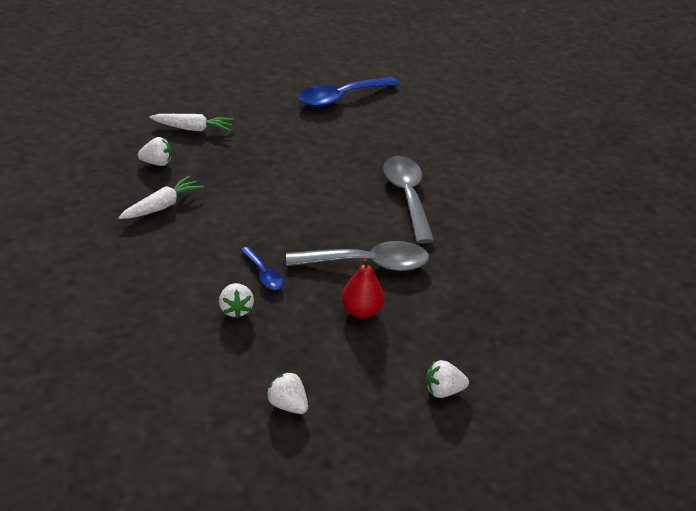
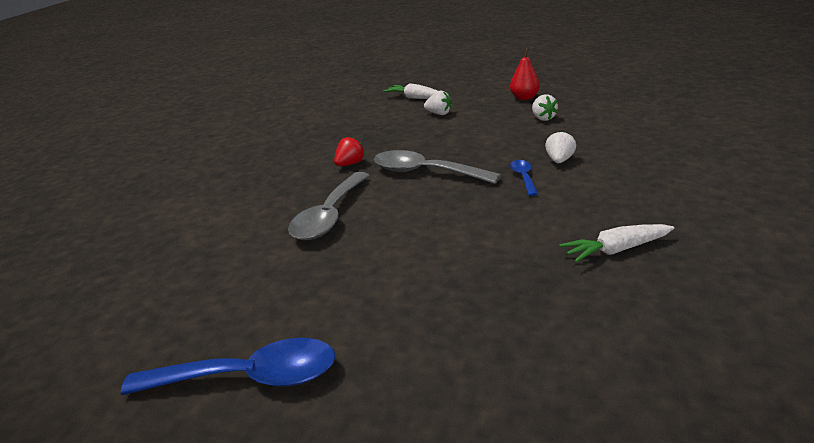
camera: 145 degrees left, 10 degrees down
white strawberry [138,137,172,166] -> none
white carrot [150,114,234,132] -> white carrot moved to [383,83,438,99]
red pear [341,258,384,318] -> red pear moved to [510,48,540,100]
none -> red strawberry [334,136,365,166]

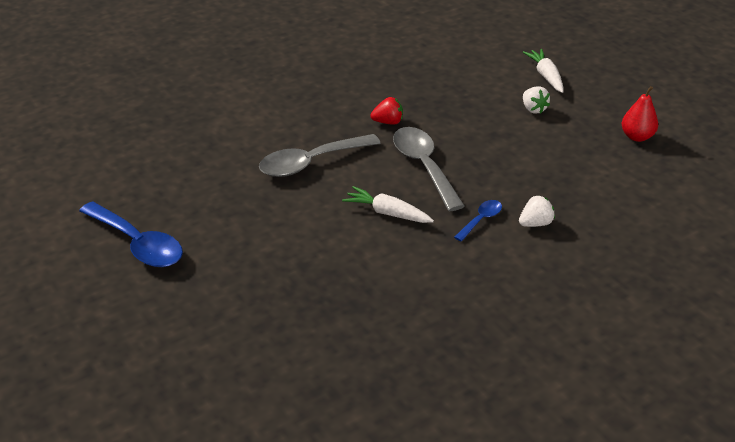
camera: 40 degrees right, 10 degrees up
white strawberry [532,94,558,121] -> none
white carrot [559,224,674,263] -> white carrot moved to [342,186,434,223]

